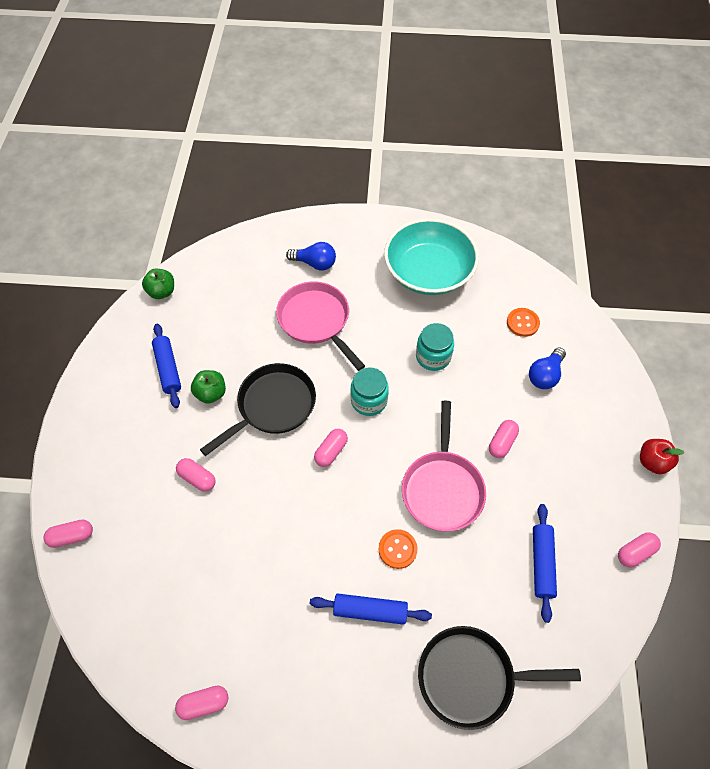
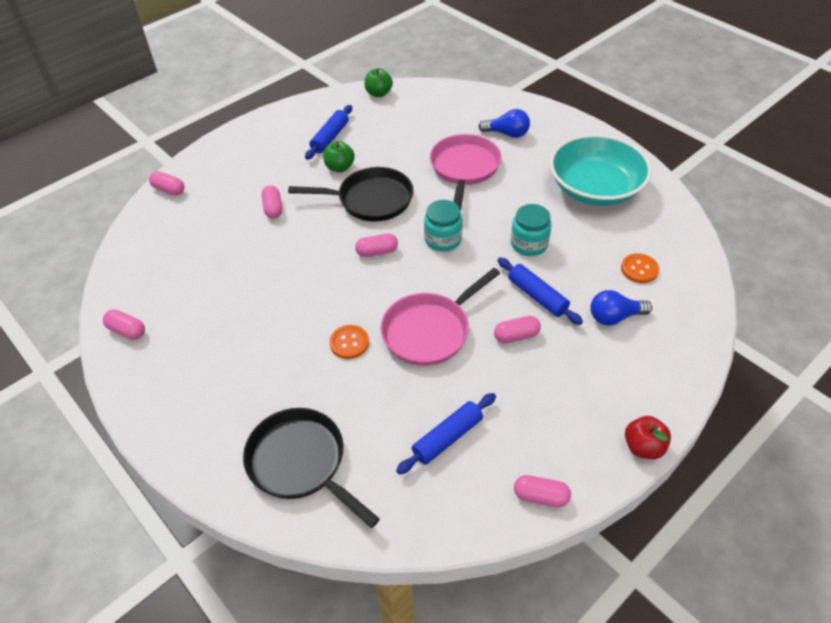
camera: 45 degrees right, 10 degrees down
blue light bulb [286,242,336,270] -> blue light bulb turned 45 degrees counterclockwise [478,109,530,138]
blue rolling pin [310,594,432,625] -> blue rolling pin moved to [497,257,583,325]

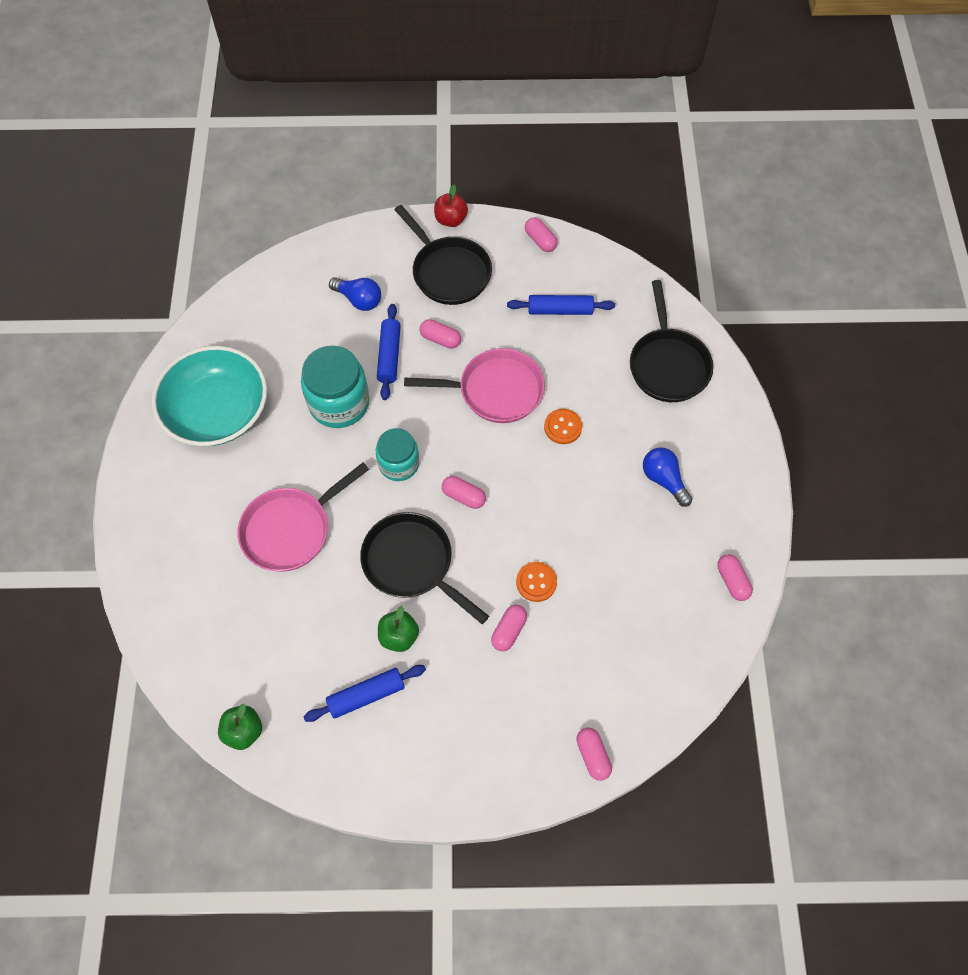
camera: 140 degrees left, 15 degrees up
blue light bulb [478,109,530,138] -> blue light bulb moved to [643,447,692,507]
turquoise jar [511,204,552,256] -> turquoise jar [301,345,369,428], size x1.54
orange button [621,253,659,283] -> orange button moved to [516,562,557,602]
none -> black pan [394,205,492,305]

